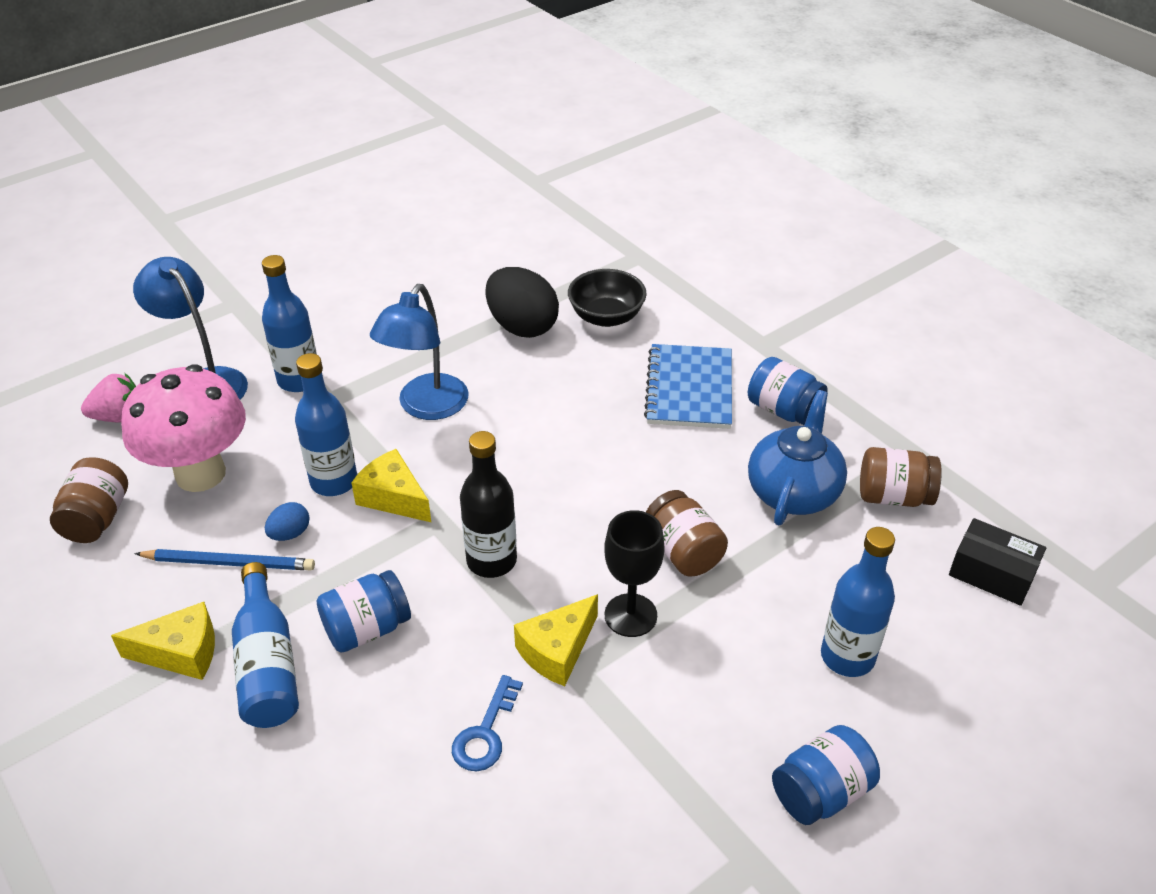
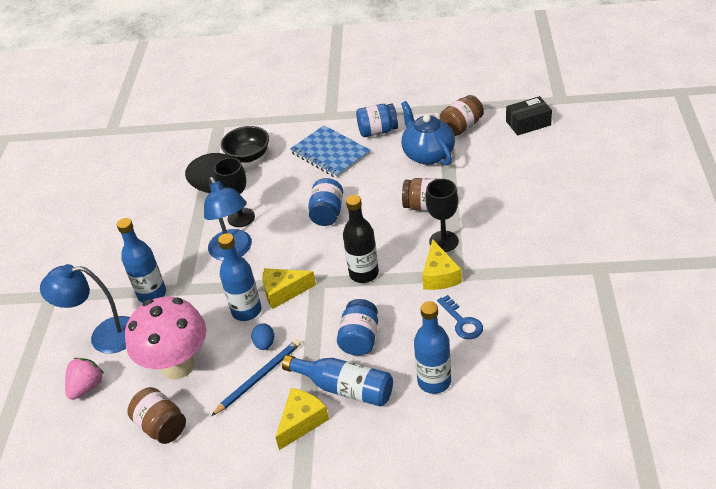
camera: 45 degrees left, 0 degrees up
blue jar [772,725,880,825] -> blue jar moved to [308,178,343,226]
blue bottle [821,527,895,677] -> blue bottle moved to [414,301,451,394]
none -> black goblet [214,158,255,227]

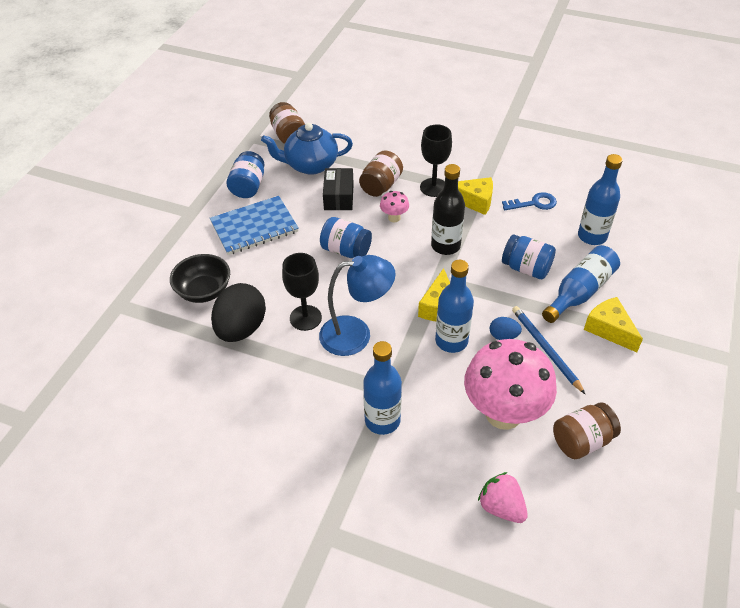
camera: 75 degrees left, 5 degrees up
blue lamp [40,264,130,354] -> none
black box [506,96,552,136] -> black box moved to [323,168,354,210]
none -> pink mushroom [380,191,409,222]

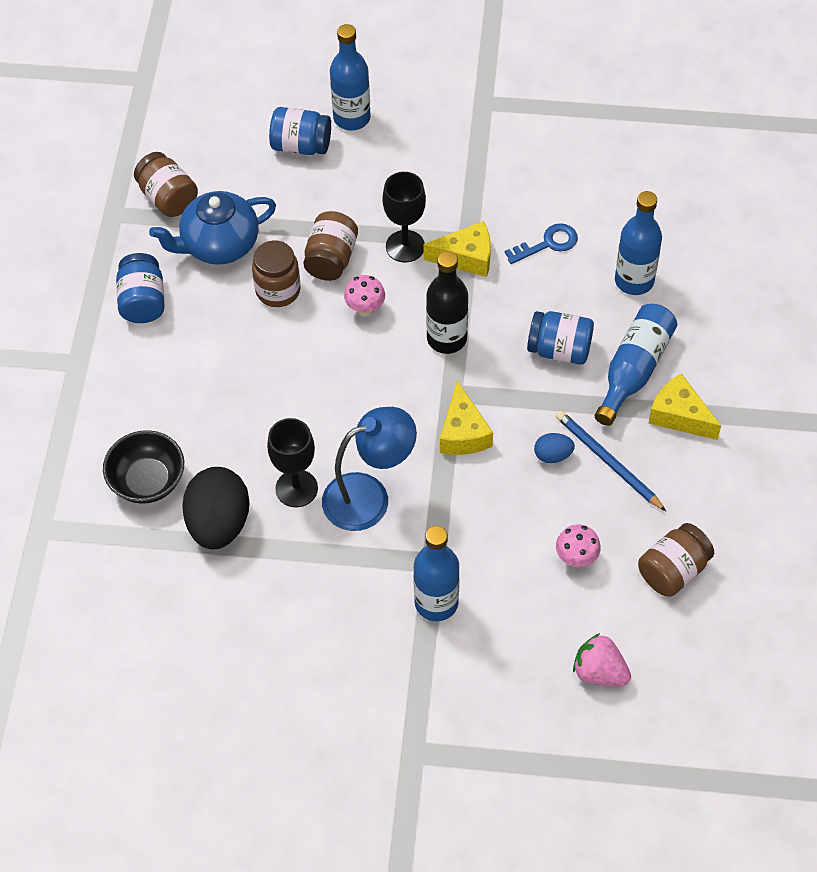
camera: 15 degrees left, 10 degrees up
blue notebook [210,196,299,255] -> none
blue jar [320,217,372,258] -> blue jar moved to [269,107,331,155]
black box [323,168,354,210] -> brown jar [252,240,301,307]
blue bottle [435,260,474,353] -> blue bottle moved to [330,24,371,131]
pink mushroom [464,339,557,430] -> pink mushroom [556,524,601,567], size x0.42

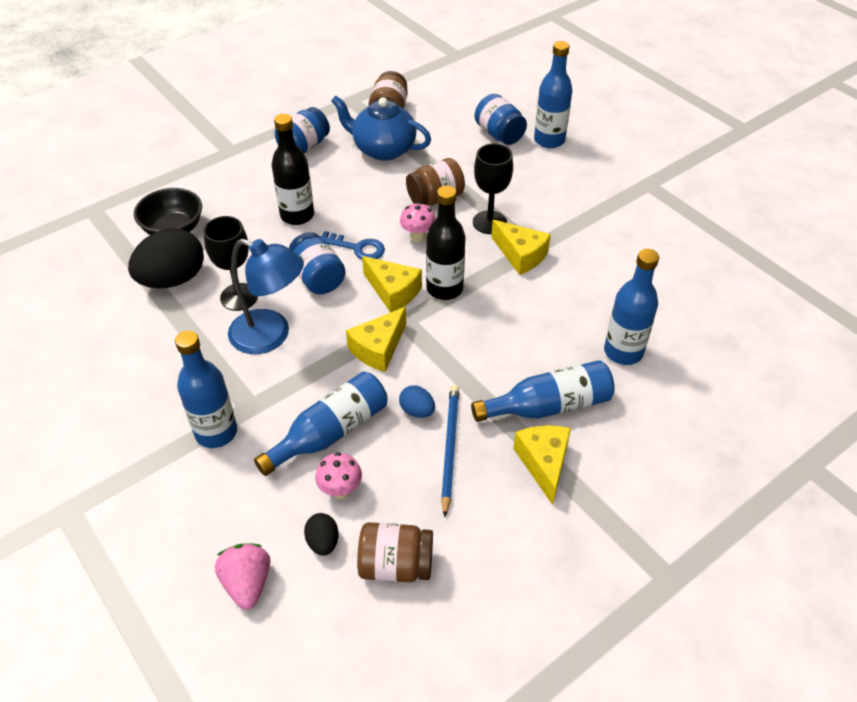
camera: 45 degrees right, 10 degrees down
brown jar [252,240,301,307] -> none
blue key [505,223,578,264] -> blue key moved to [320,231,385,260]
blue jar [527,311,594,365] -> blue jar moved to [289,232,346,294]
none -> blue bottle [254,372,388,476]
none -> black bottle [272,114,314,225]
none -> black egg [304,513,339,556]
none -> yellow cheese [362,256,422,312]

